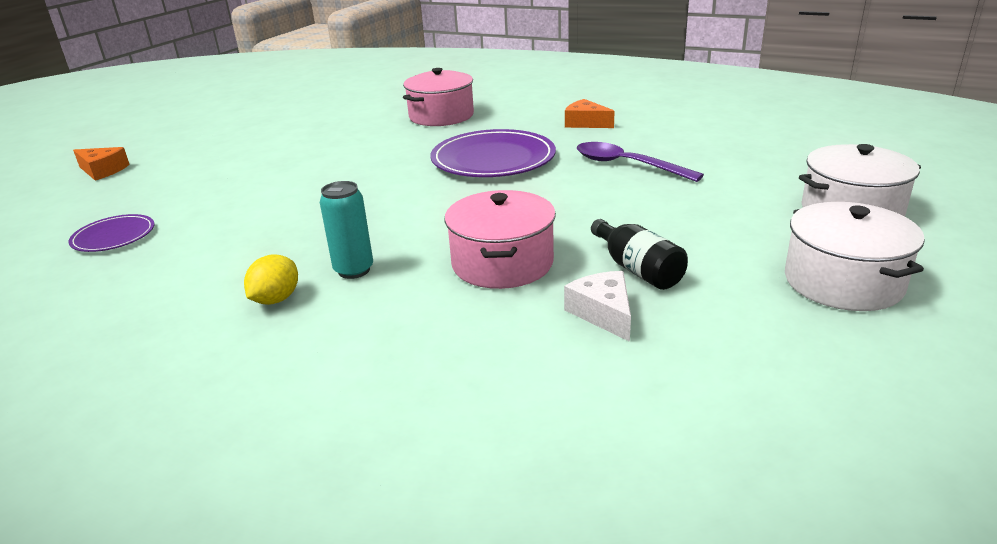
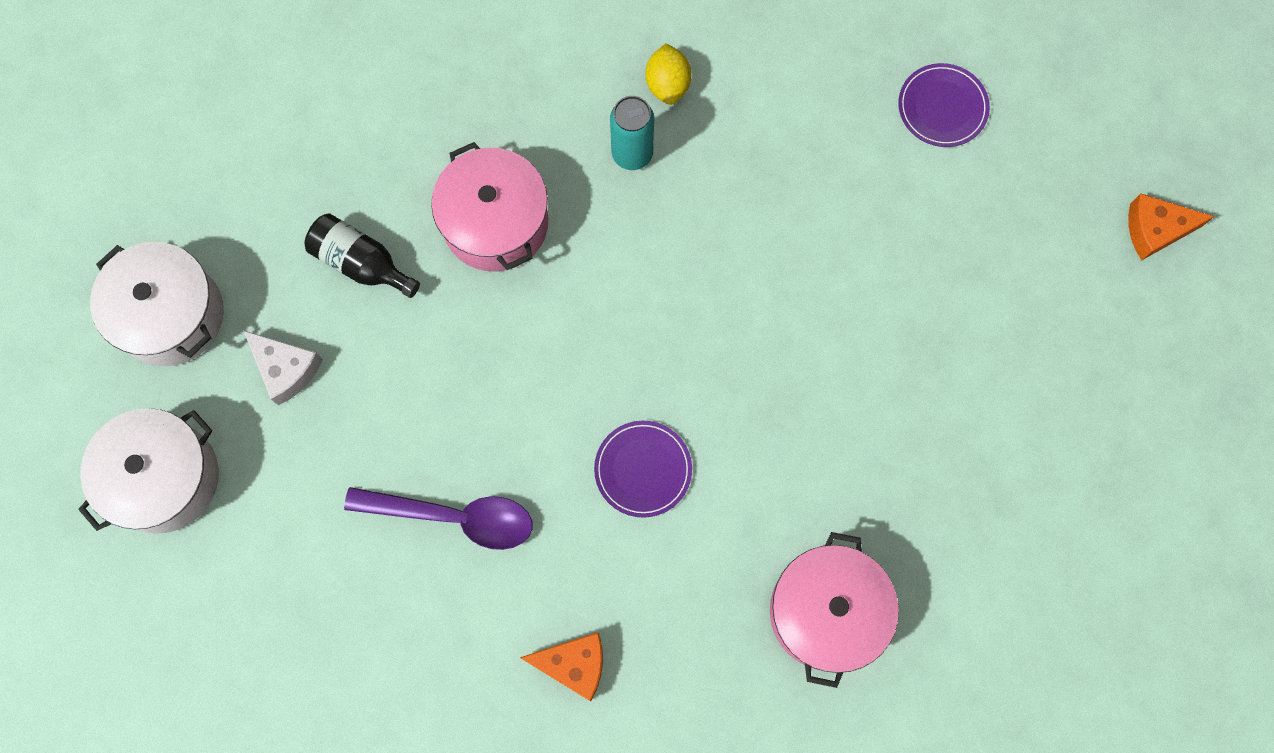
camera: 150 degrees right, 45 degrees up
purple plate [431,129,556,177] -> purple plate [594,421,692,518], size x0.54
white cheese [564,271,631,342] -> white cheese moved to [243,330,323,405]

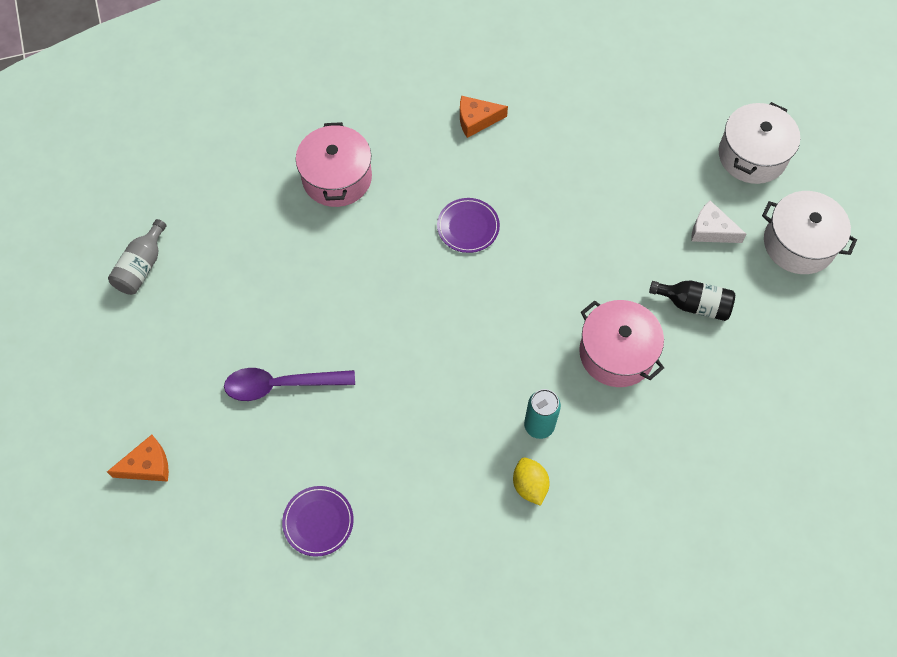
camera: 165 degrees right, 10 degrees down
purple spoon [344,487,533,550] -> purple spoon moved to [224,368,355,401]
none -> grey bottle [108,219,166,295]

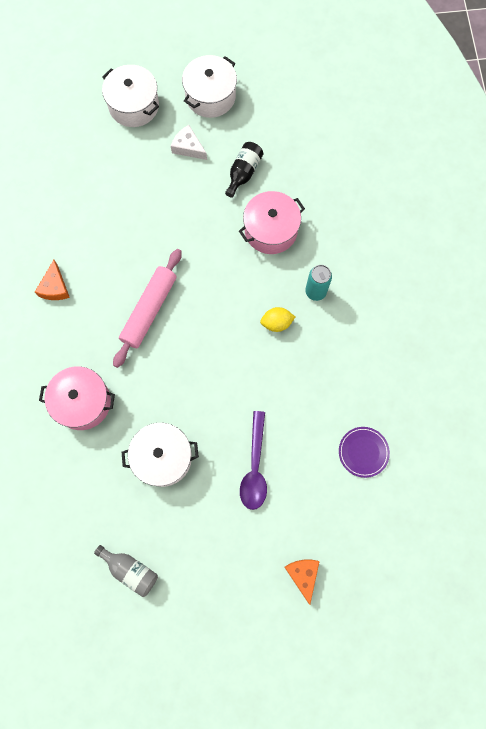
camera: 80 degrees left, 10 degrees up
purple plate [437,198,500,253] -> pink rolling pin [113,249,182,368]
yellow lemon [513,457,549,506] -> yellow lemon moved to [260,307,295,332]
white cheese [691,201,747,243] -> white cheese turned 90 degrees clockwise [171,125,207,160]
none -> white pot [122,423,199,487]

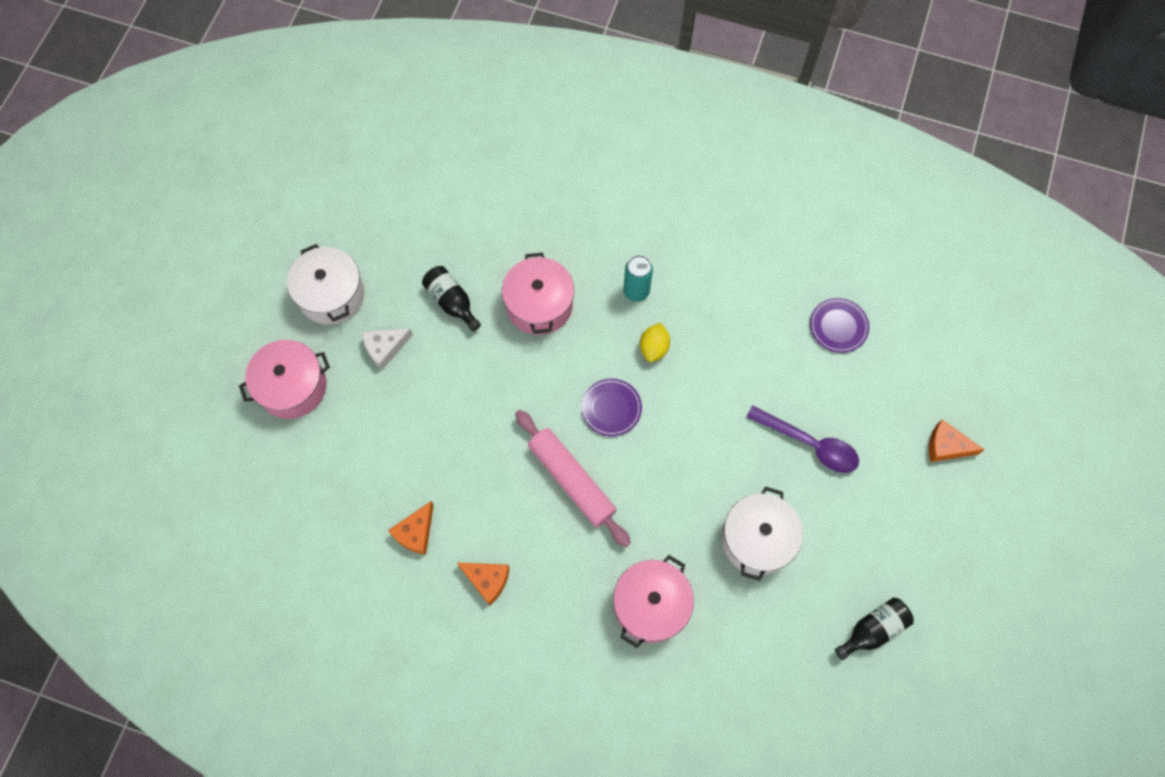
camera: 65 degrees left, 5 degrees down
grey bottle [94,545,158,597] -> black bottle [835,597,914,660]
white pot [102,65,159,127] -> pink pot [239,340,330,419]
none -> orange cheese [388,501,434,555]
none -> purple plate [581,378,642,437]

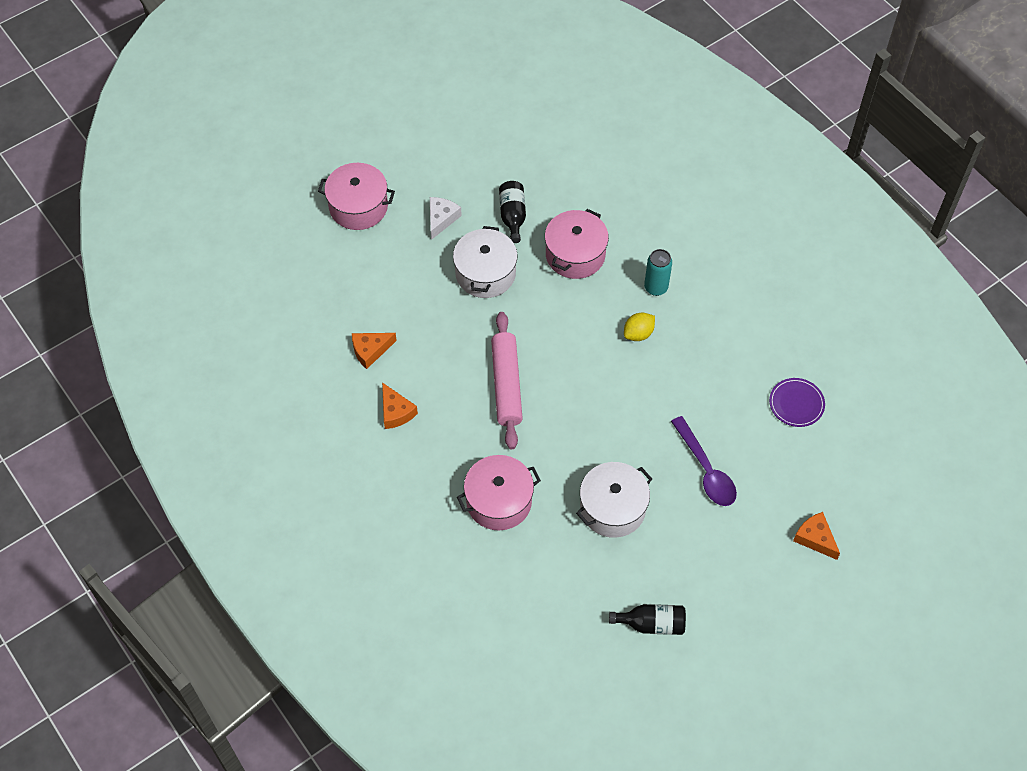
camera: 35 degrees right, 10 degrees down
white pot [287,244,365,325] -> white pot moved to [453,226,518,298]
white cheese [362,328,413,370] -> white cheese turned 105 degrees clockwise [430,197,462,240]
purple plate [581,378,642,437] -> none

